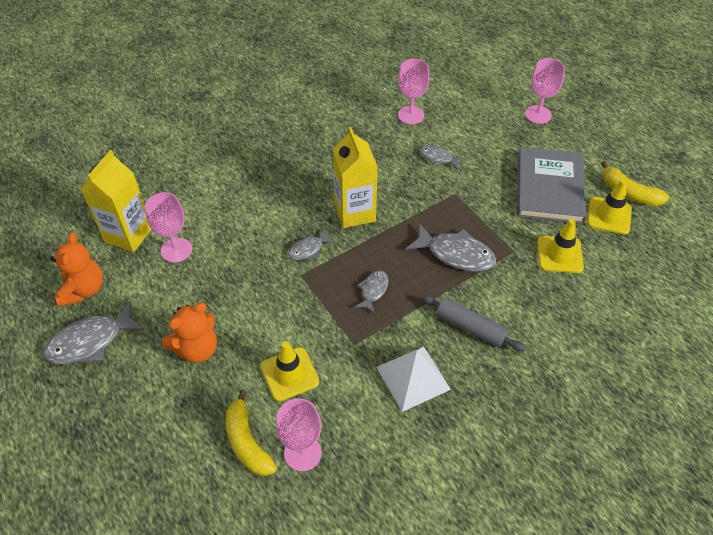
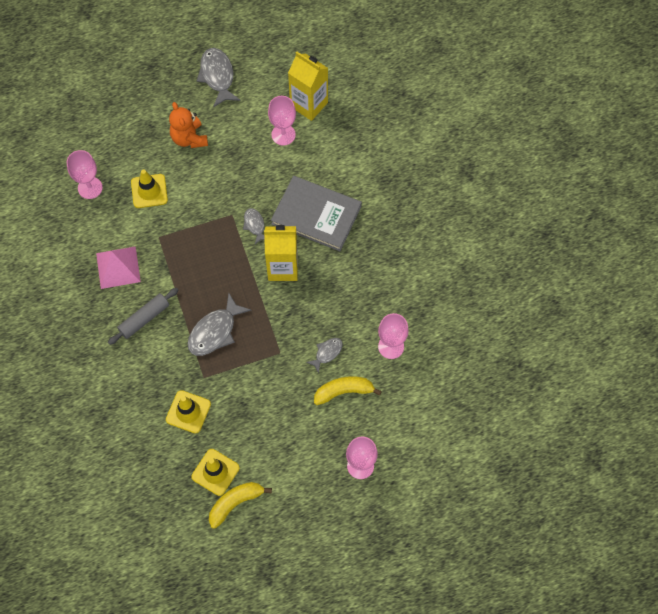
camera: 105 degrees right, 15 degrees up
orange teddy bear [50,233,103,306] -> none
yellow banana [226,390,277,476] -> yellow banana moved to [314,376,382,405]
grey fish [355,270,388,314] -> none
white pyramid [377,347,451,412] -> pink pyramid [96,246,141,289]
grey book [517,147,587,224] -> grey book moved to [271,176,362,251]

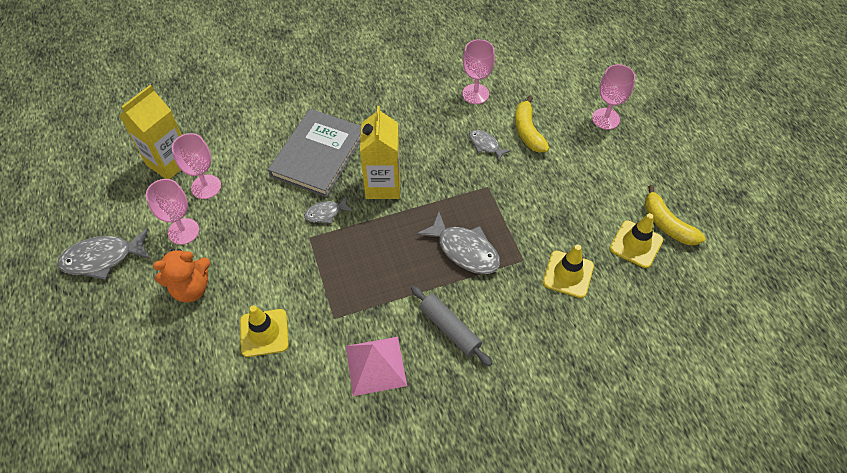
camera: 90 degrees left, 10 degrees down
pink goblet [67,150,103,199] -> pink goblet moved to [146,179,199,245]

